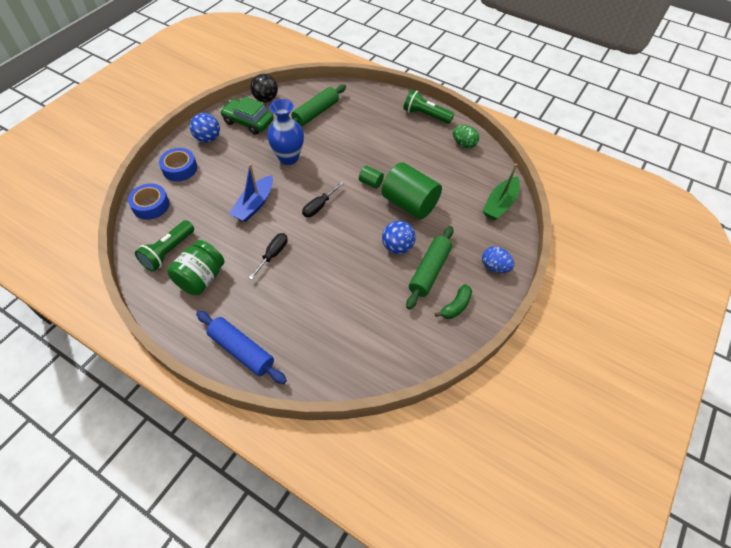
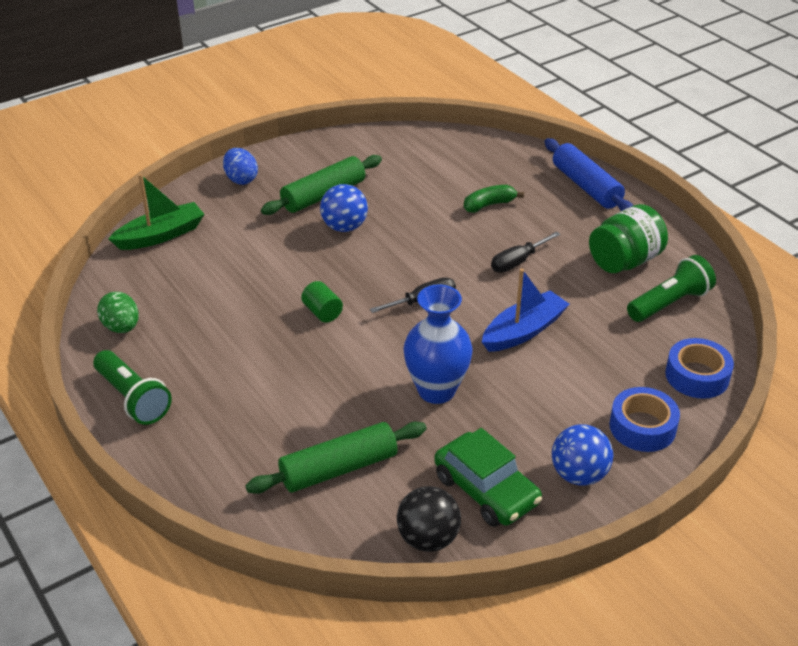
camera: 155 degrees left, 15 degrees down
green cylinder [381,162,442,219] -> none
green banana [435,284,472,319] -> green banana moved to [464,185,524,213]

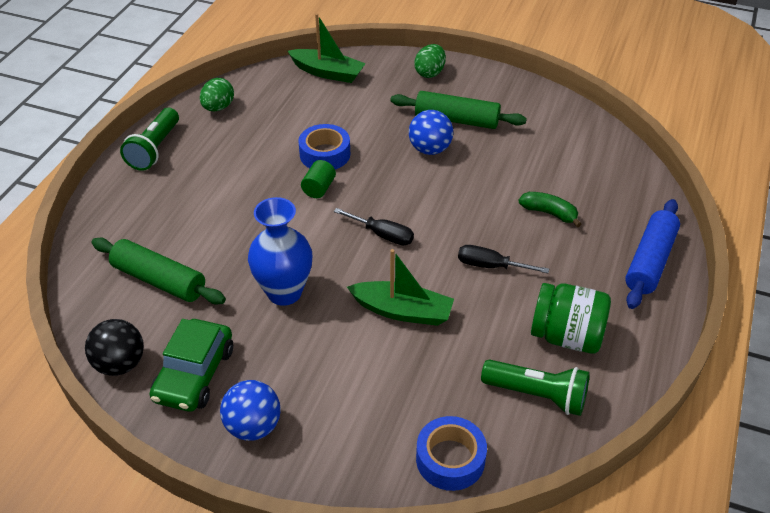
camera: 55 degrees right, 5 degrees up
blue egg [223,148,258,185] -> green egg [414,44,446,78]
blue boat [482,269,570,352] -> green boat [347,249,454,326]
blue tape [609,387,680,452] -> blue tape moved to [298,124,350,170]

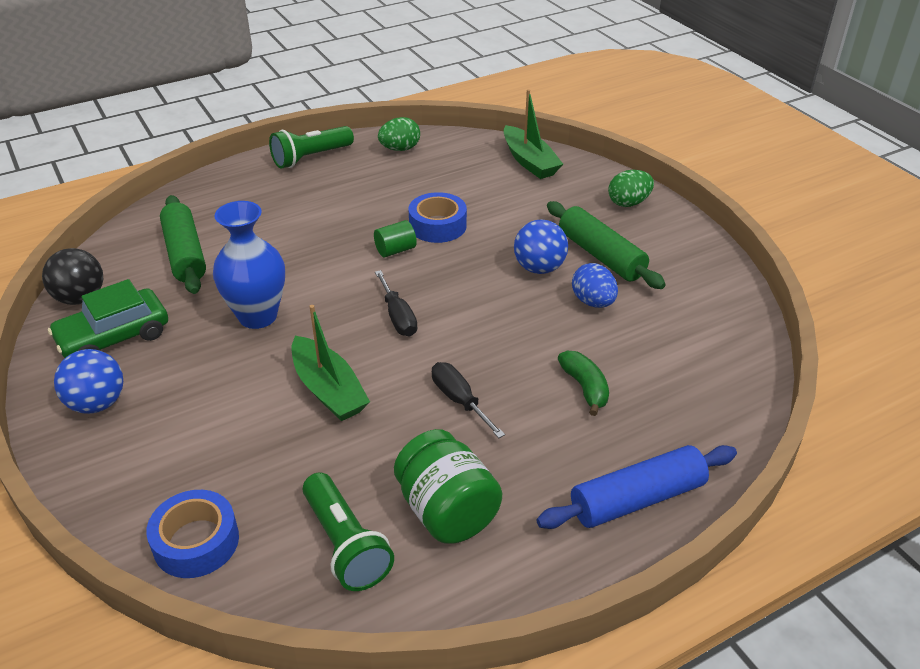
camera: 40 degrees right, 5 degrees down
none -> blue egg [572,263,618,308]

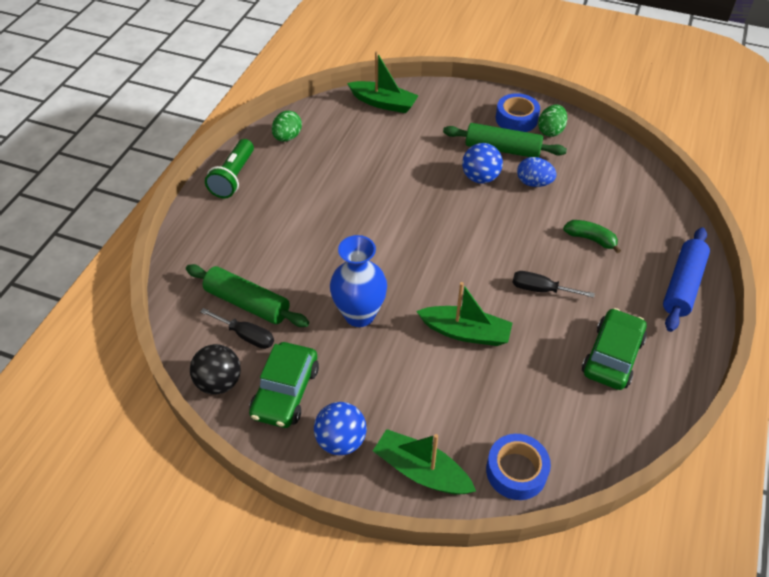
camera: 40 degrees left, 10 degrees up
green flashlight [303,472,394,591] -> none
green cylinder [374,220,417,257] -> none
black screwdriver [375,270,418,336] -> black screwdriver moved to [200,308,274,349]
green jar [394,429,502,544] -> green car [582,308,647,390]
blue tape [409,192,467,243] -> blue tape moved to [496,93,540,132]
green egg [608,170,654,207] -> green egg moved to [538,104,567,137]
none -> green boat [373,429,476,495]

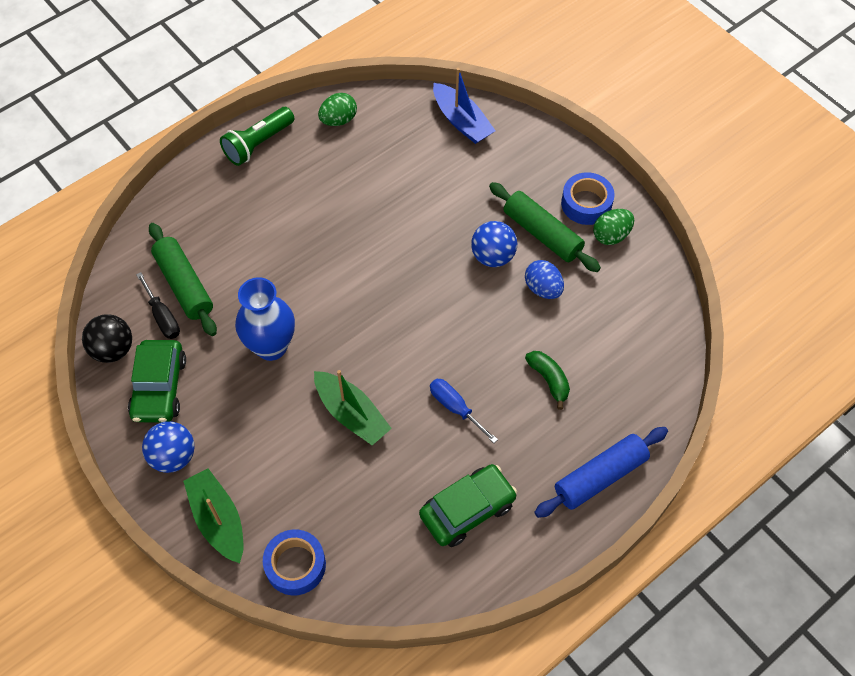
camera: 30 degrees right, 10 degrees up
green car [249,342,319,428] -> green car turned 45 degrees counterclockwise [128,340,186,423]
green boat [347,51,419,113] -> blue boat [433,68,496,144]
black screwdriver [512,271,595,298] -> blue screwdriver [430,379,498,443]

